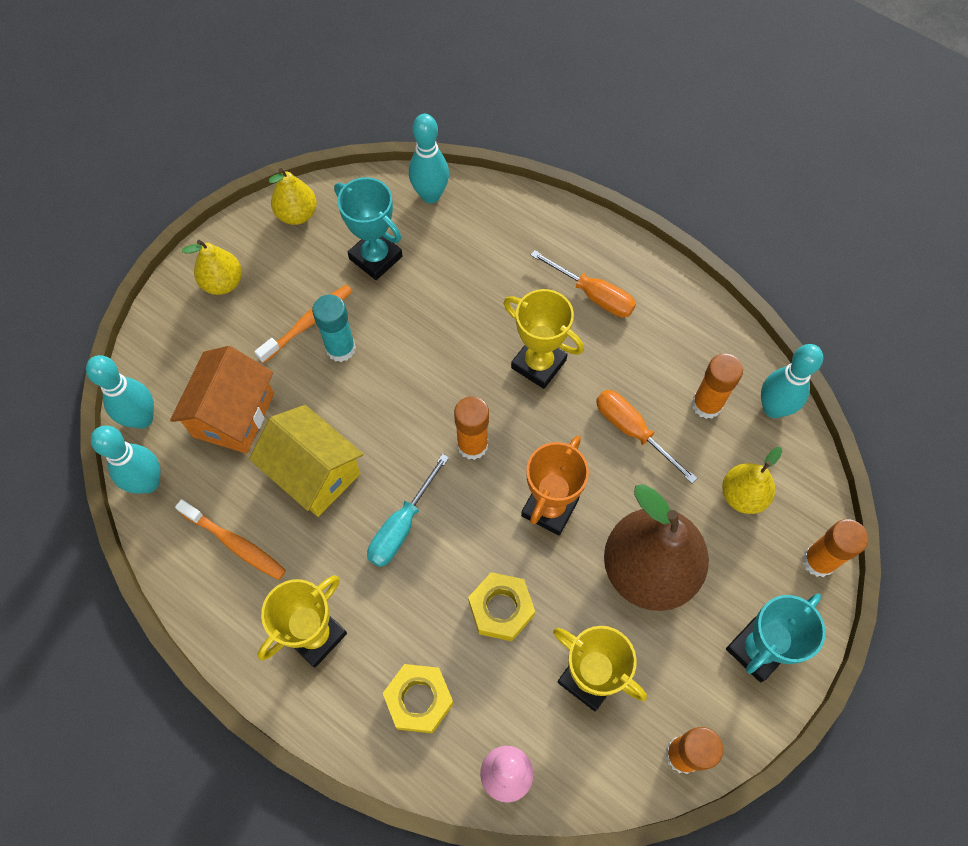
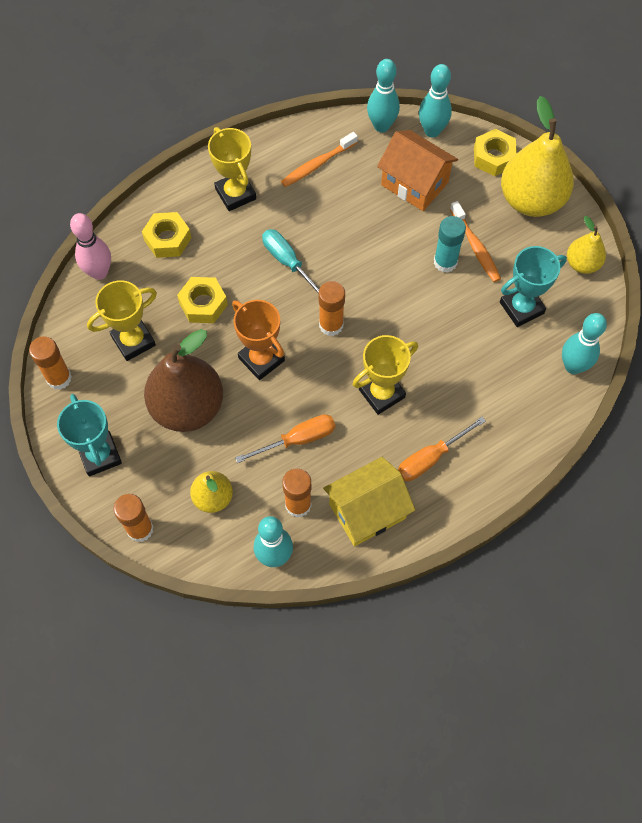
camera: 110 degrees right, 0 degrees up
yellow pear [182,240,242,295] -> yellow pear [501,96,574,217], size x1.90
yellow house [249,405,363,517] -> yellow house moved to [323,457,415,546]
none -> yellow nut [474,129,517,176]

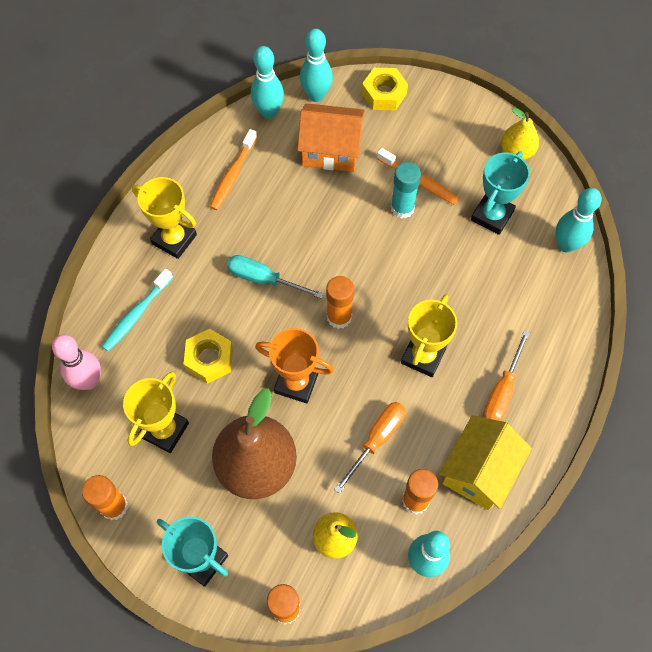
camera: 30 degrees left, 0 degrees up
yellow nut [142,212,191,258] -> turquoise toothbrush [102,269,173,351]
yellow pear [501,96,574,217] -> none

